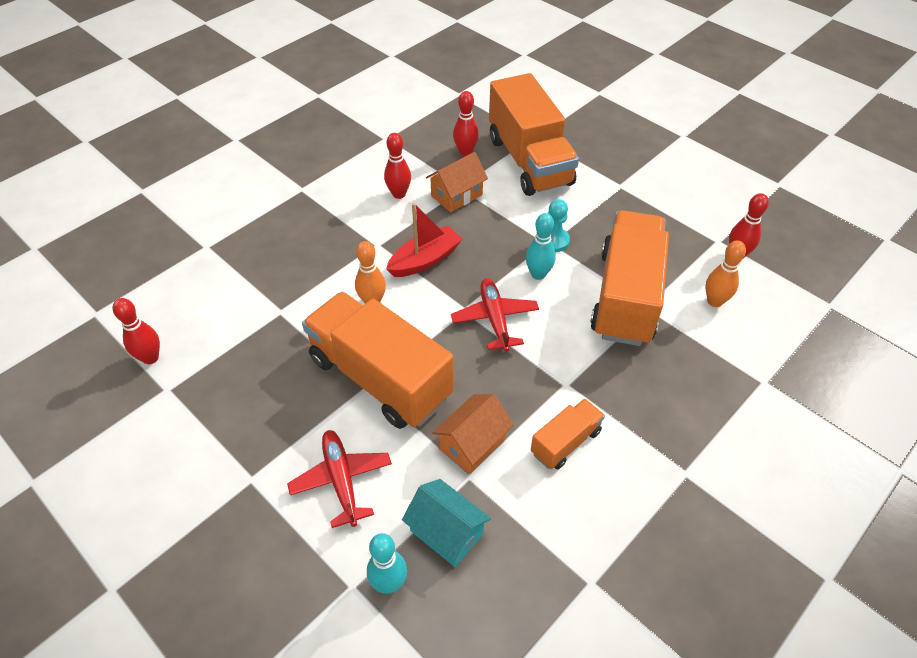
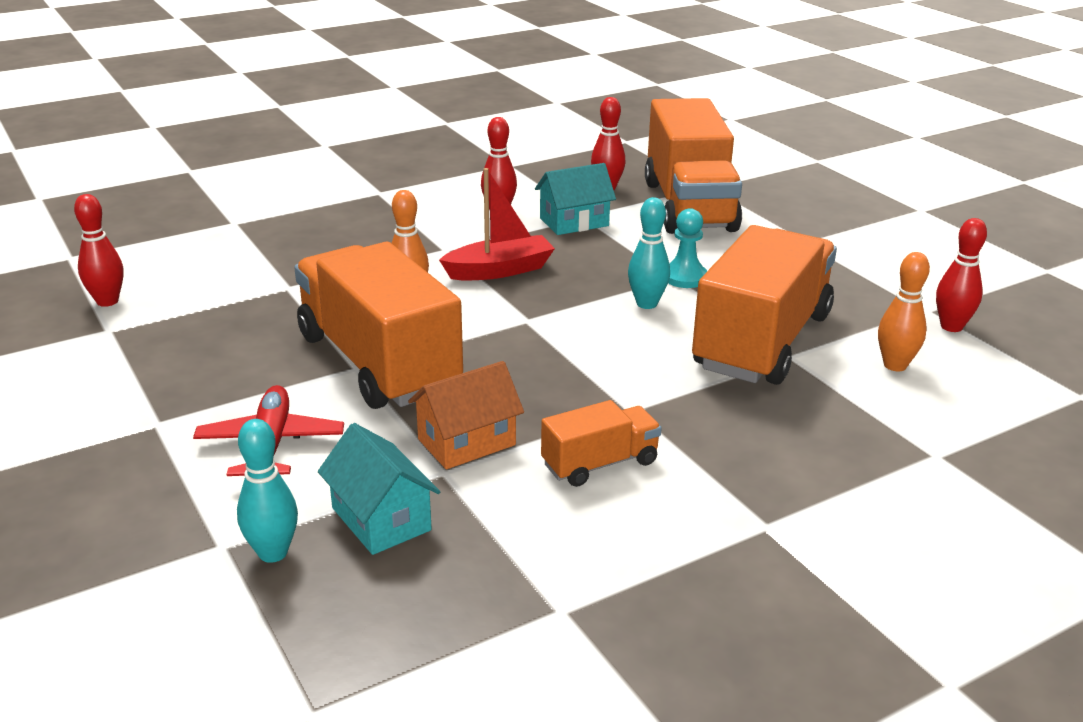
camera: 15 degrees right, 20 degrees down
orange house [426,152,488,212] -> turquoise house [535,163,616,235]
red plane [451,278,539,352] -> none

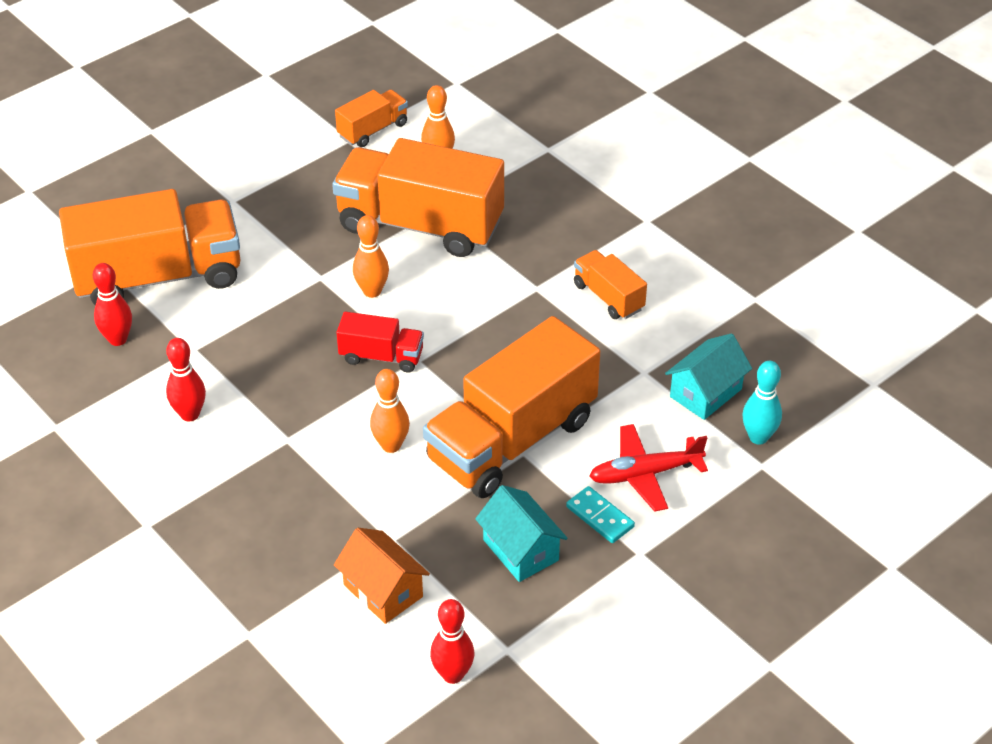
camera: 100 degrees left, 15 degrees up
orange house [408,361,524,469] -> orange house moved to [334,528,430,624]
red boat [439,168,555,280] -> none
turquoise house [535,163,616,235] -> turquoise house moved to [475,485,568,582]
turquoise bowling pin [628,197,670,309] -> orange bowling pin [353,215,389,298]
turquoise pawn [668,208,707,288] -> none
red bowling pin [936,218,987,332] -> orange truck [335,90,408,147]
none -> red truck [336,312,424,373]
none -> turquoise domino [566,486,635,543]

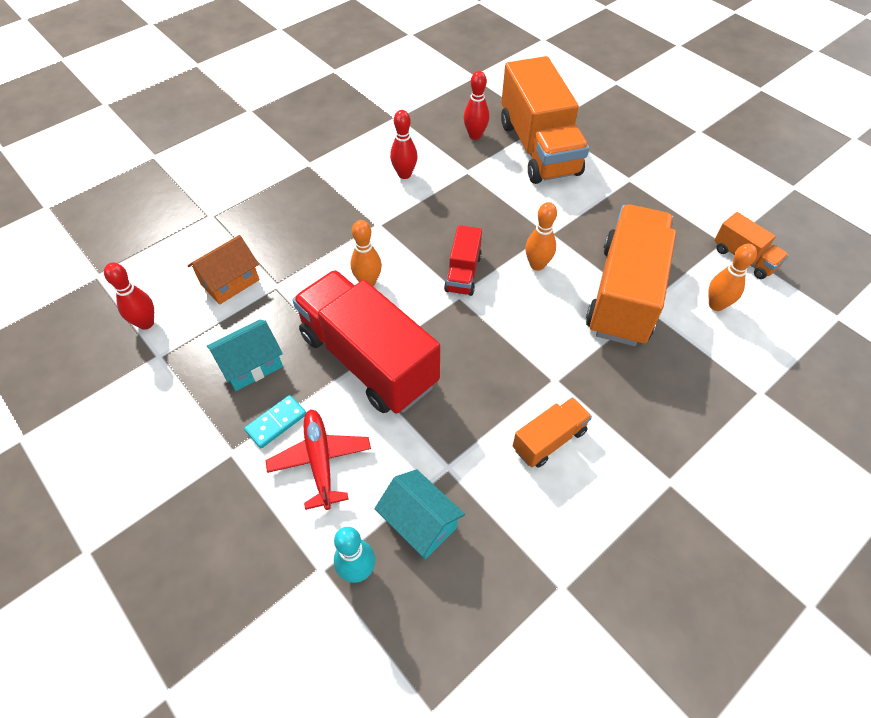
camera: 90 degrees right, 10 degrees up
orange truck [423,316,600,498] -> red truck [292,270,440,414]

